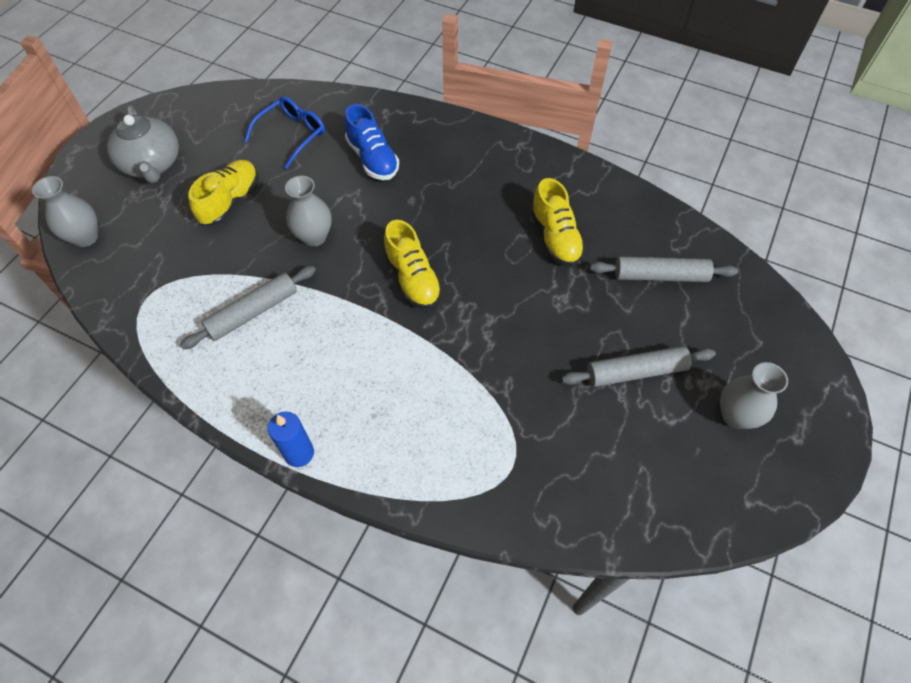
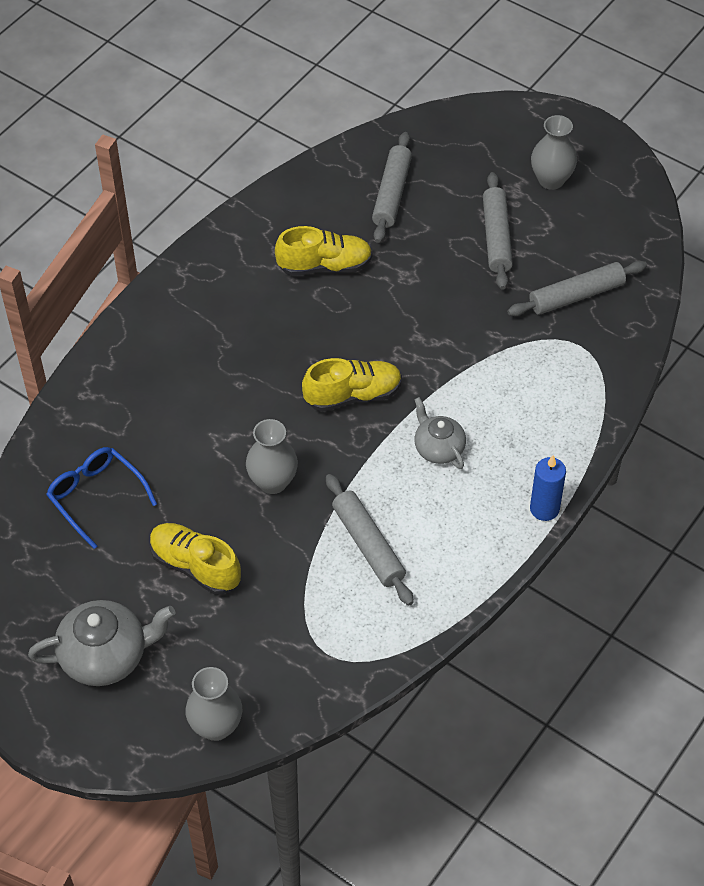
camera: 80 degrees left, 5 degrees down
blue shoe [344,104,399,180] -> none
none -> grey teapot [414,397,466,469]
none -> grey rolling pin [507,261,647,316]

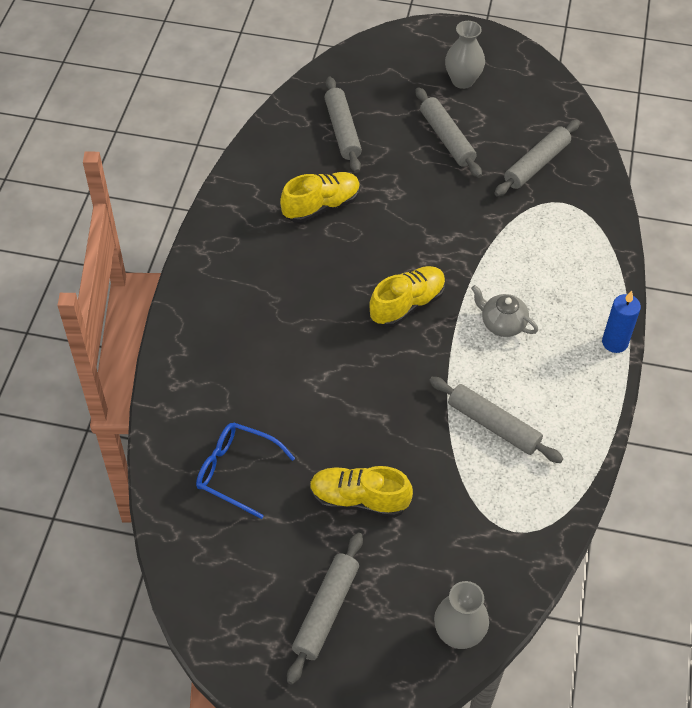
camera: 25 degrees left, 0 degrees up
grey teapot [28,600,175,686] -> grey rolling pin [287,533,363,685]
grey vase [246,419,298,494] -> none

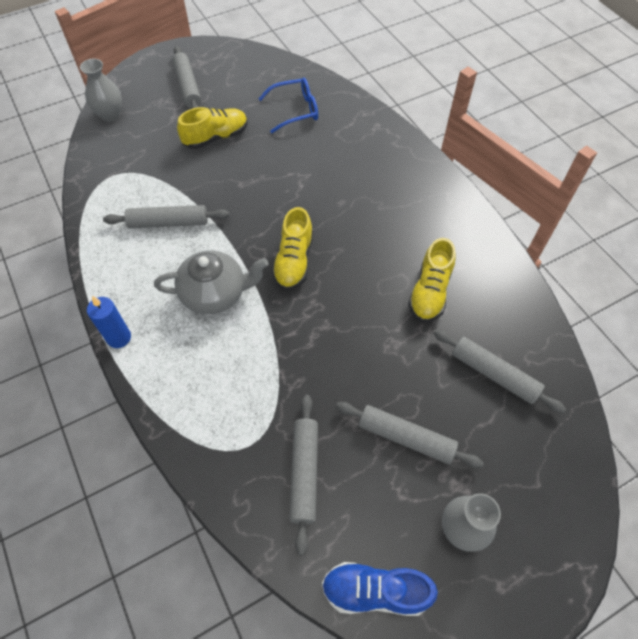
camera: 140 degrees right, 5 degrees up
grey teapot [471,285,538,337] -> grey teapot [154,250,269,315], size x1.61
none -> blue shoe [322,562,438,616]

